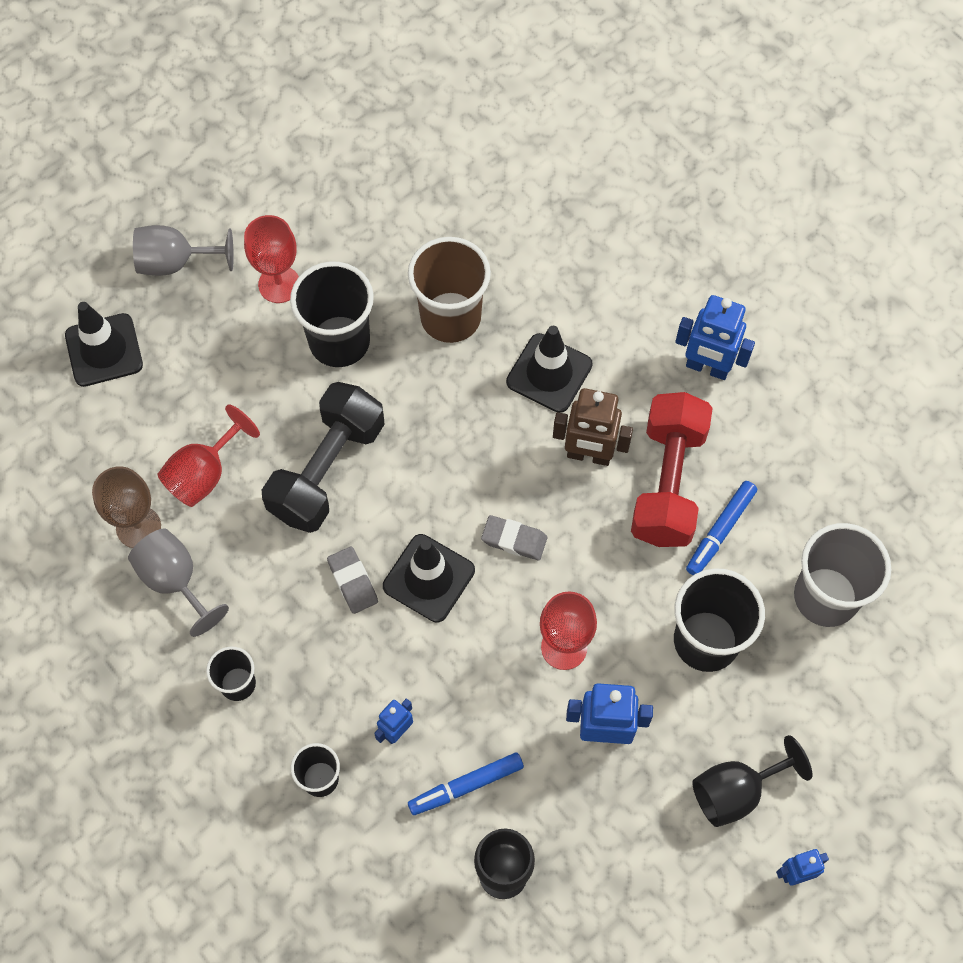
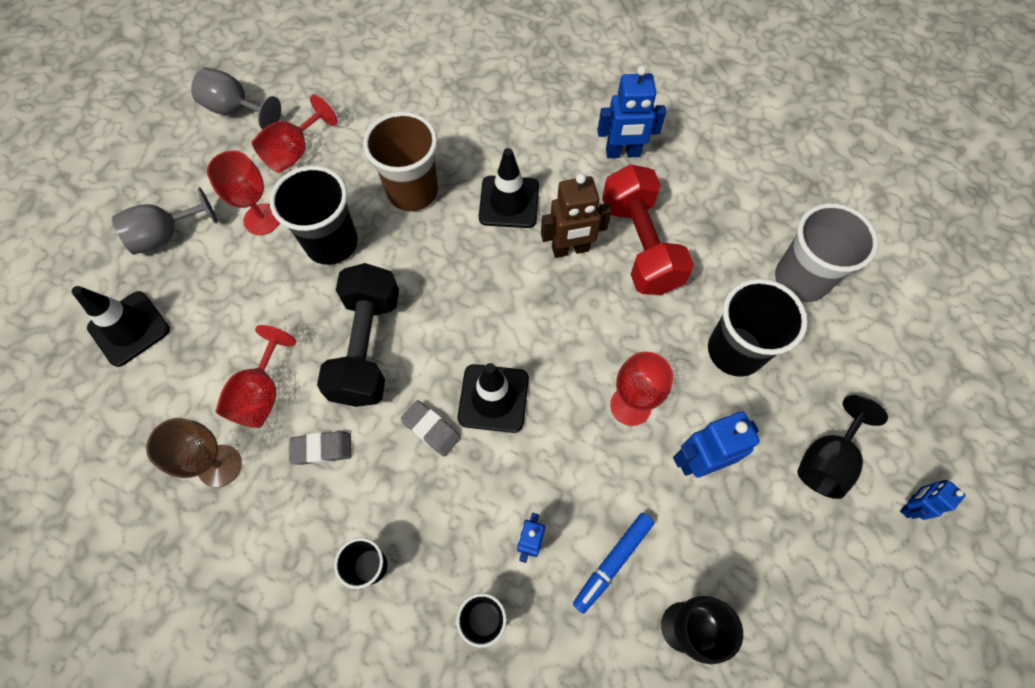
camera: 25 degrees left, 0 degrees up
grey goblet [128,528,229,637] -> grey goblet moved to [191,67,281,130]
grey eraser [481,515,547,560] -> grey eraser moved to [289,431,352,465]
blue marker [686,481,757,575] -> none
none -> red goblet [252,94,337,173]

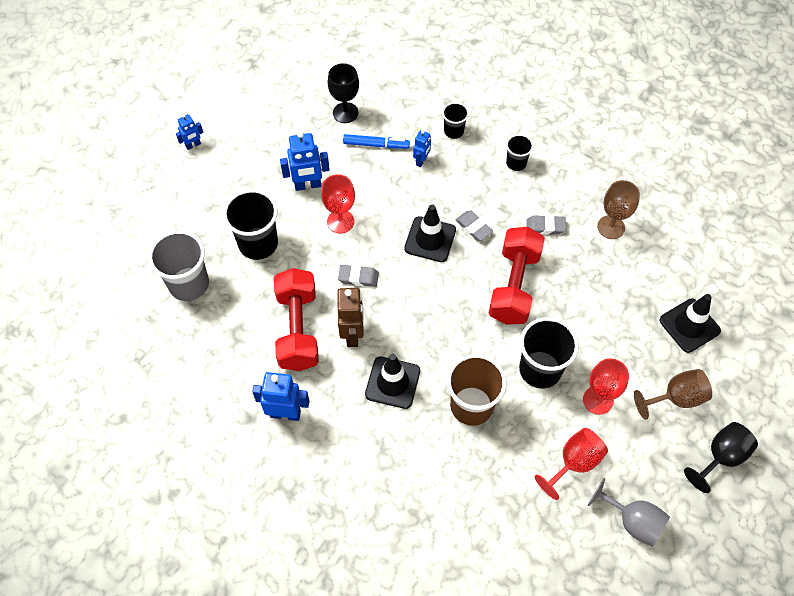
camera: 170 degrees left, 5 degrees down
grey goblet [112,187,218,255] -> brown goblet [634,369,712,420]
red goblet [216,325,296,428] -> none
black dumbbell [317,263,399,407] -> red dumbbell [489,227,545,325]
brown robot [541,173,612,258] -> brown robot turned 90 degrees clockwise [337,288,364,347]
blue marker [573,513,654,614] -> blue marker turned 45 degrees clockwise [343,134,410,149]
black goblet [798,395,888,499] -> black goblet moved to [684,422,758,493]
none -> grey eraser [338,265,379,287]

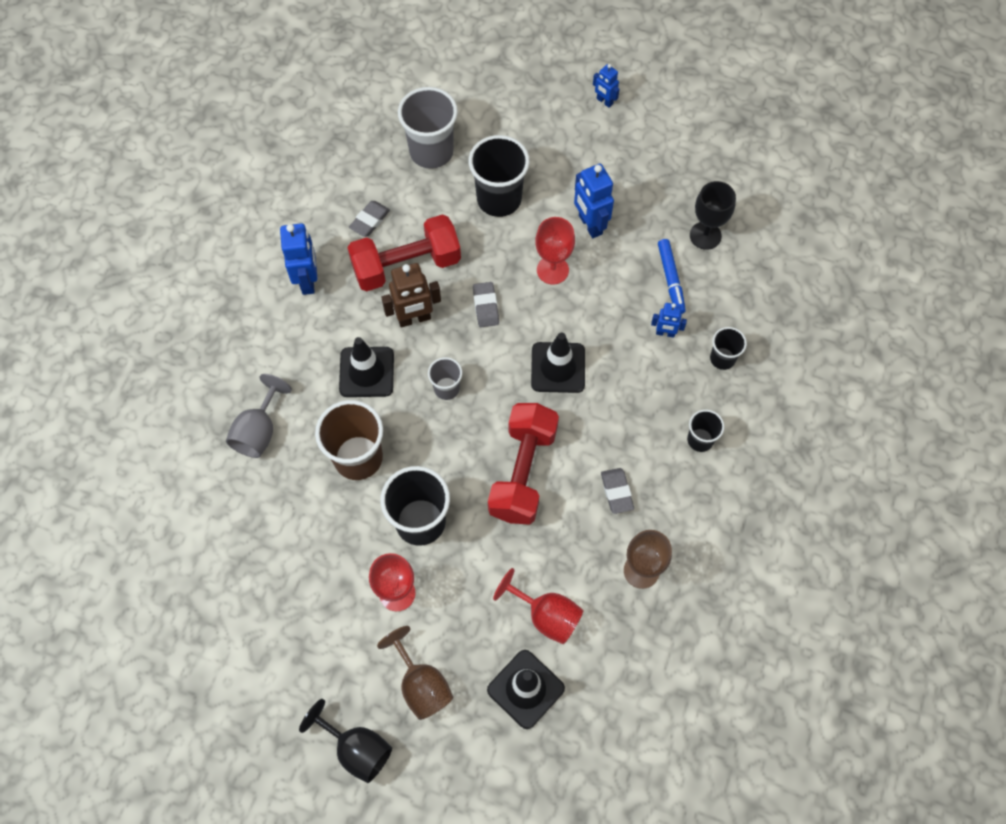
camera: 75 degrees right, 5 degrees up
grey eraser [455,210,493,241] -> grey eraser moved to [349,201,390,237]
red dumbbell [489,227,545,325] -> red dumbbell turned 75 degrees counterclockwise [488,403,559,525]
red goblet [535,428,608,500] -> red goblet moved to [493,568,583,644]
grey goblet [588,478,670,547] -> grey goblet moved to [226,374,292,458]
none -> grey cup [428,357,462,400]

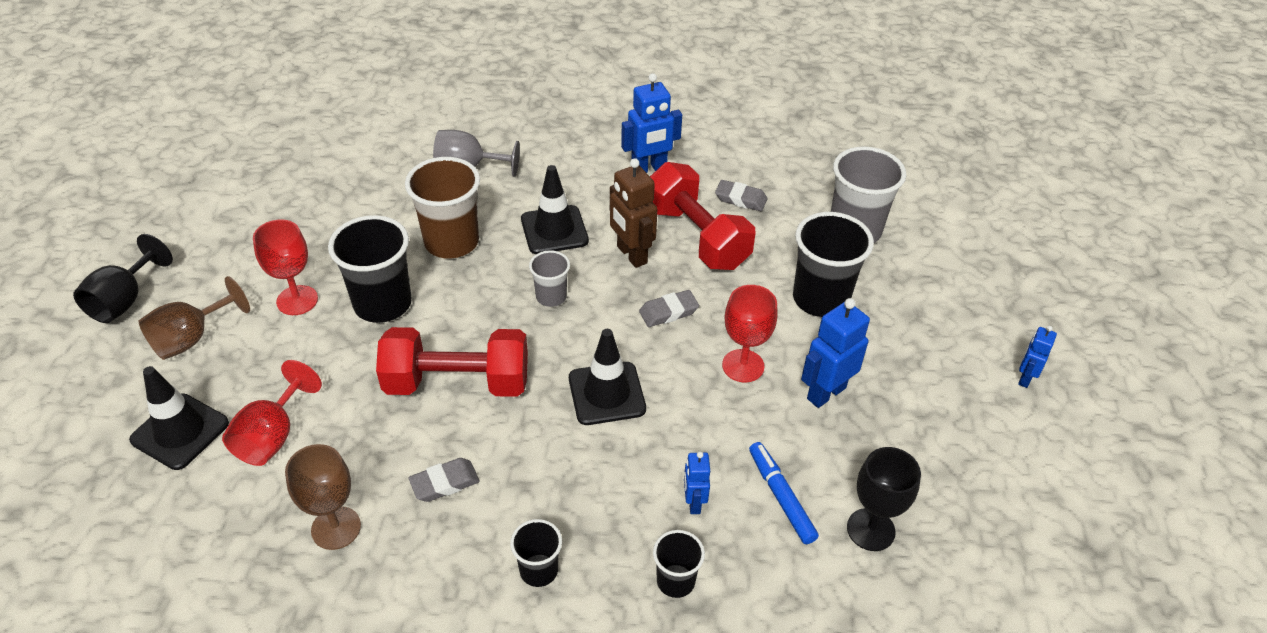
camera: 75 degrees right, 20 degrees down
blue marker [658,239,686,314] -> blue marker turned 90 degrees clockwise [749,442,819,544]

